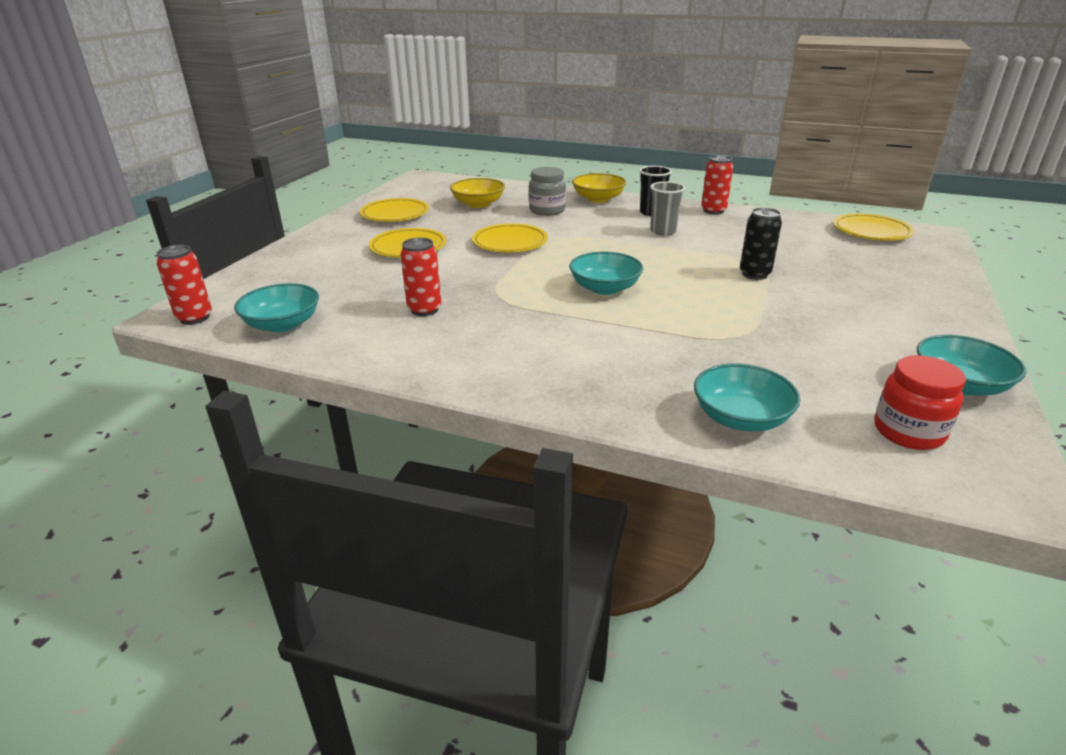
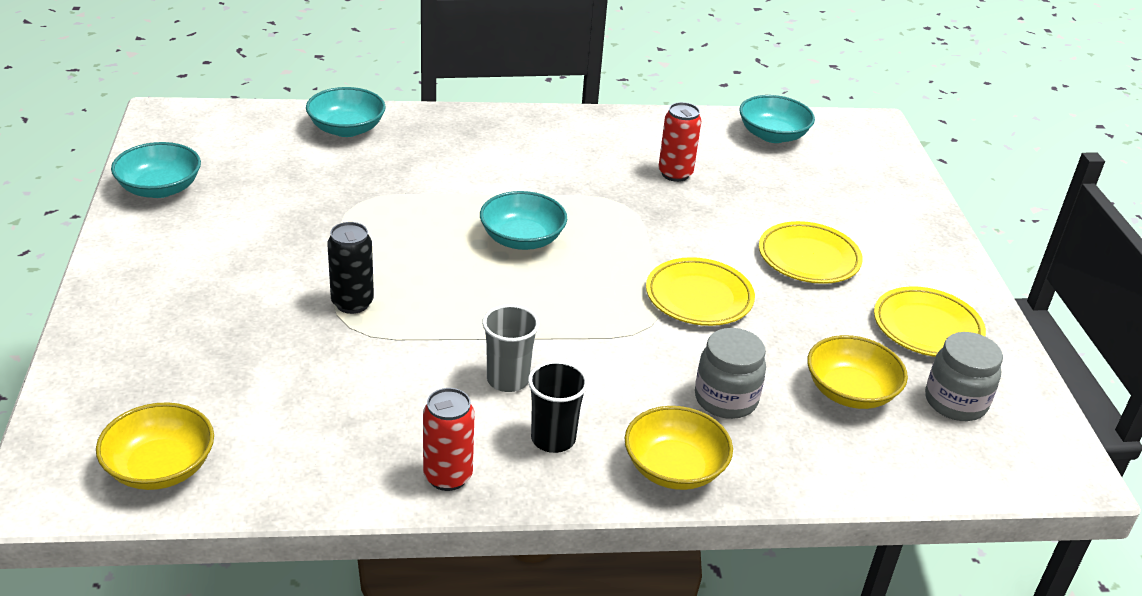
camera: 150 degrees right, 5 degrees up
red can [156,245,212,325] -> none
yellow plate [834,213,914,241] -> yellow bowl [96,402,214,490]
red jar [874,355,966,450] -> none
none -> grey jar [925,332,1003,421]

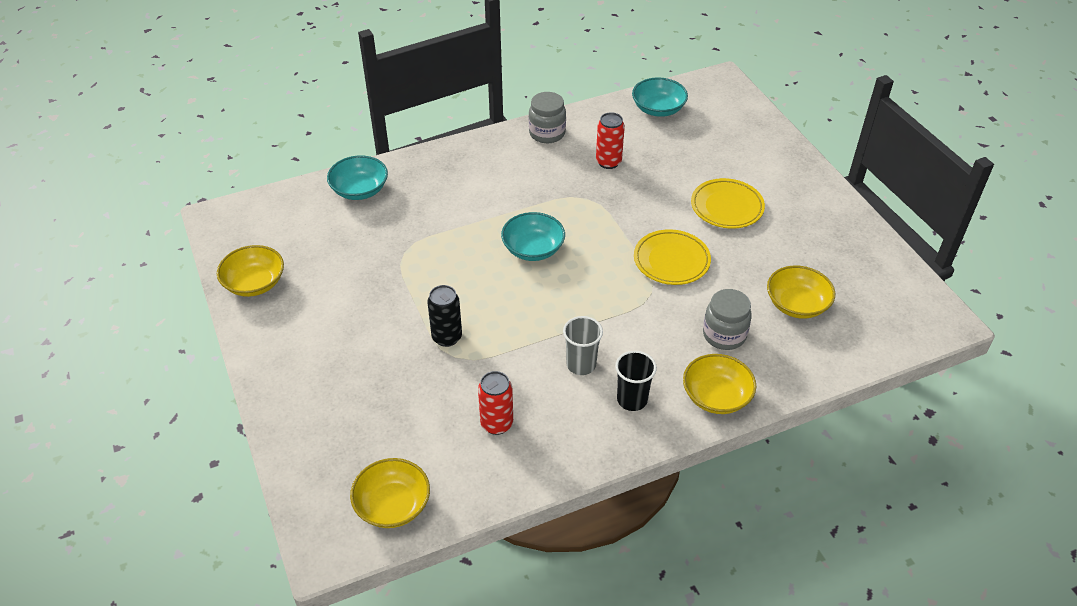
camera: 15 degrees left, 10 degrees up
turquoise bowl [111,142,201,198] -> yellow bowl [217,245,284,297]
red can [423,388,475,491] -> red can moved to [478,371,513,435]
yellow plate [874,286,986,357] -> none
grey jar [925,332,1003,421] -> grey jar moved to [529,92,566,143]

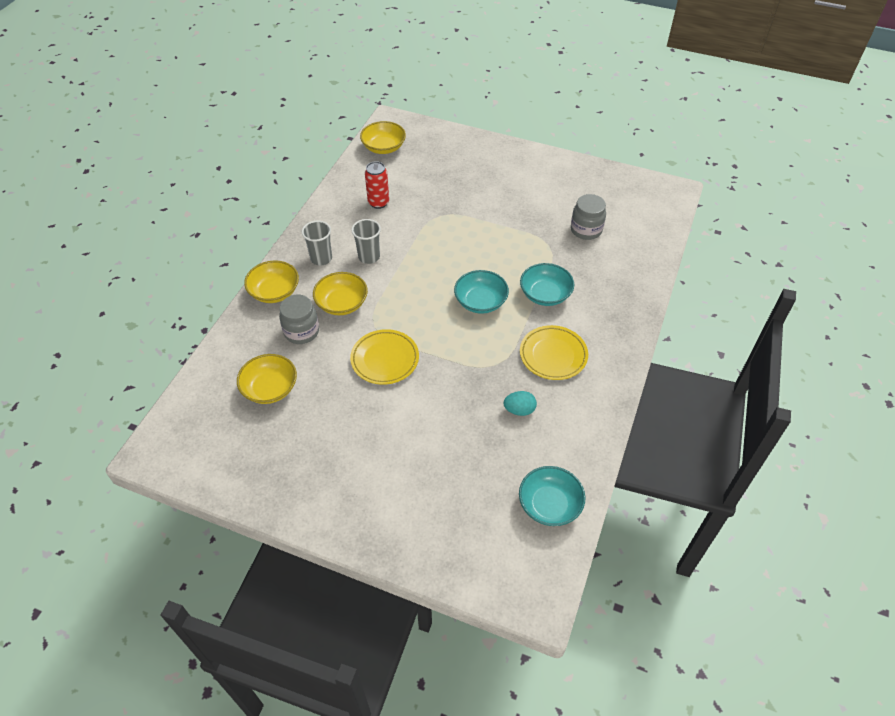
camera: 135 degrees right, 5 degrees up
yellow bowl [217,245,284,297] -> yellow bowl moved to [313,272,368,315]
turquoise bowl [327,155,388,200] -> turquoise bowl moved to [520,263,574,306]
black can [427,285,462,347] -> none
grey jar [529,92,566,143] -> grey jar moved to [571,194,606,240]
red can [596,112,625,169] -> turquoise egg [504,391,537,416]
black cup [615,351,657,411] -> grey cup [302,221,332,266]
yellow plate [691,178,765,229] -> yellow plate moved to [520,325,588,380]

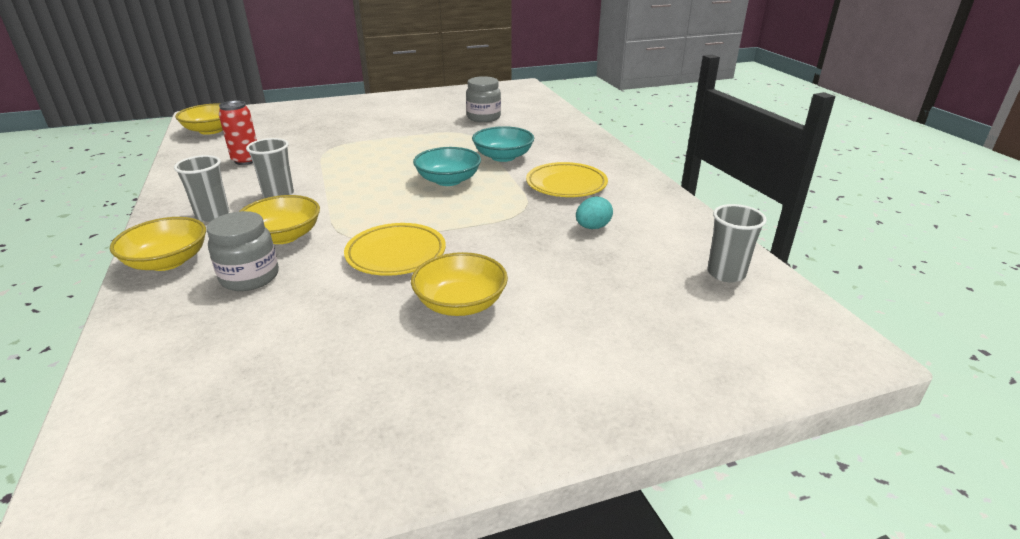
camera: 40 degrees left, 20 degrees down
yellow bowl [237,354,297,404] -> yellow bowl moved to [411,252,508,316]
turquoise bowl [519,466,585,526] -> grey cup [708,204,767,282]

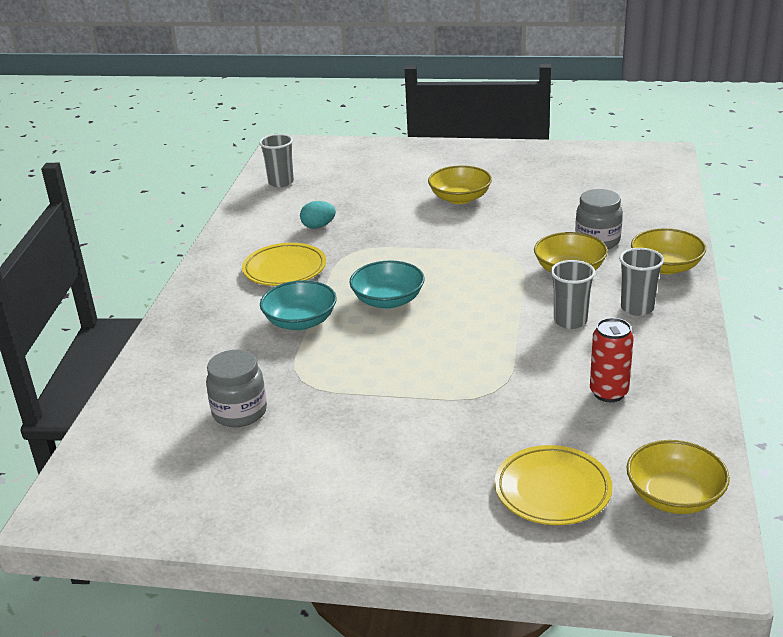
camera: 150 degrees left, 0 degrees up
yellow plate [344,223,446,276] -> yellow plate moved to [495,445,613,525]

